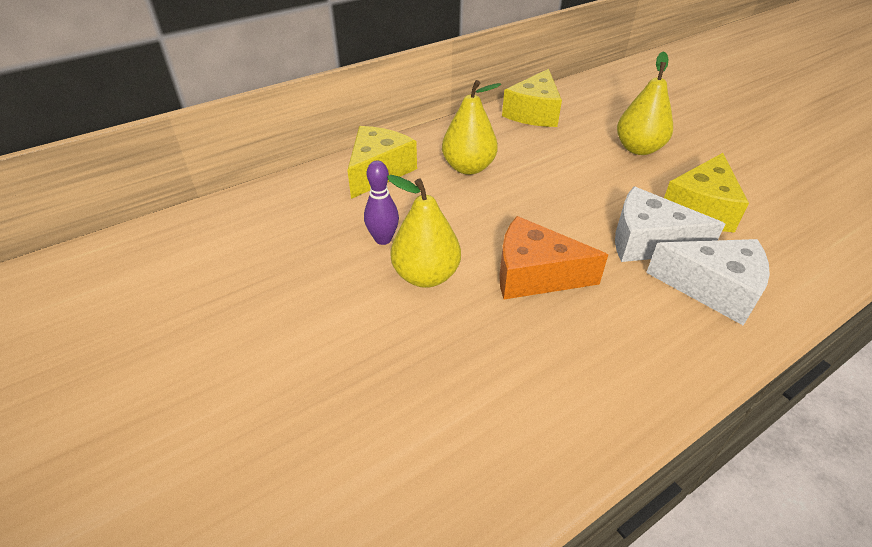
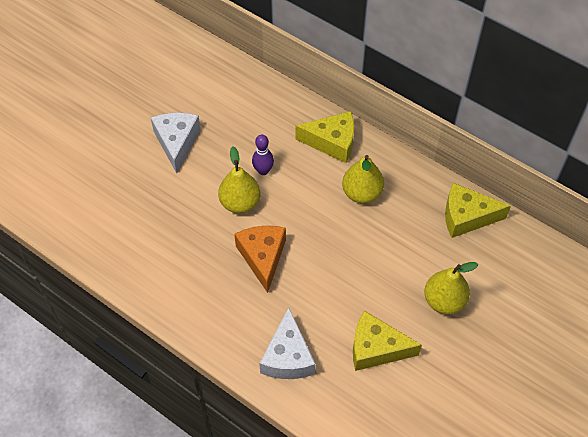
camera: 70 degrees right, 15 degrees up
white cheese [615,186,725,262] -> white cheese moved to [151,113,201,173]

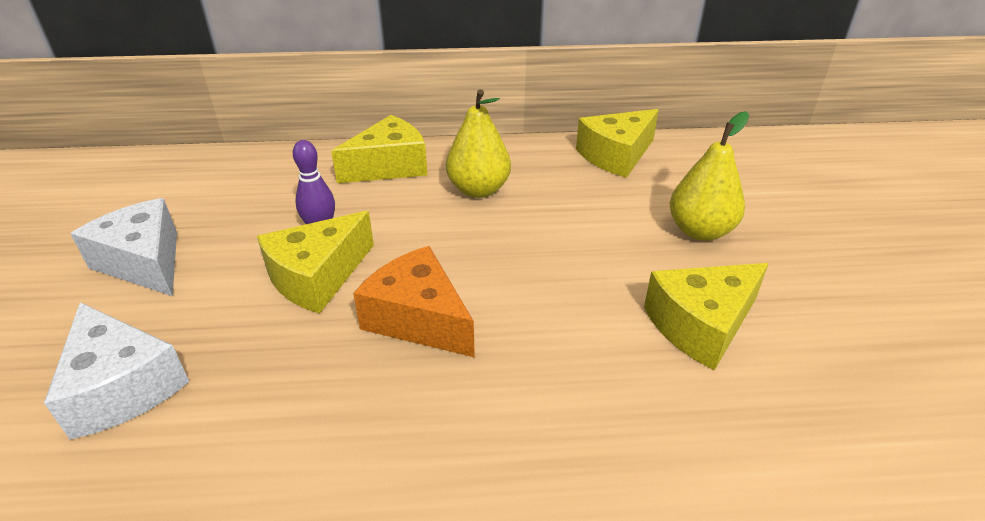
camera: 40 degrees left, 20 degrees down
yellow pear [218,146,260,213] -> yellow cheese [257,211,374,314]
white cheese [259,307,316,379] -> white cheese moved to [44,302,190,440]

